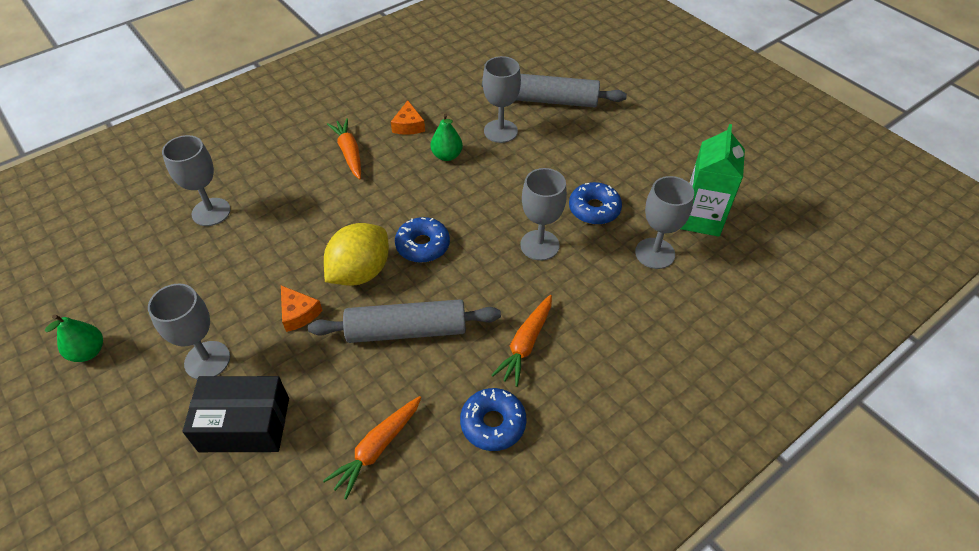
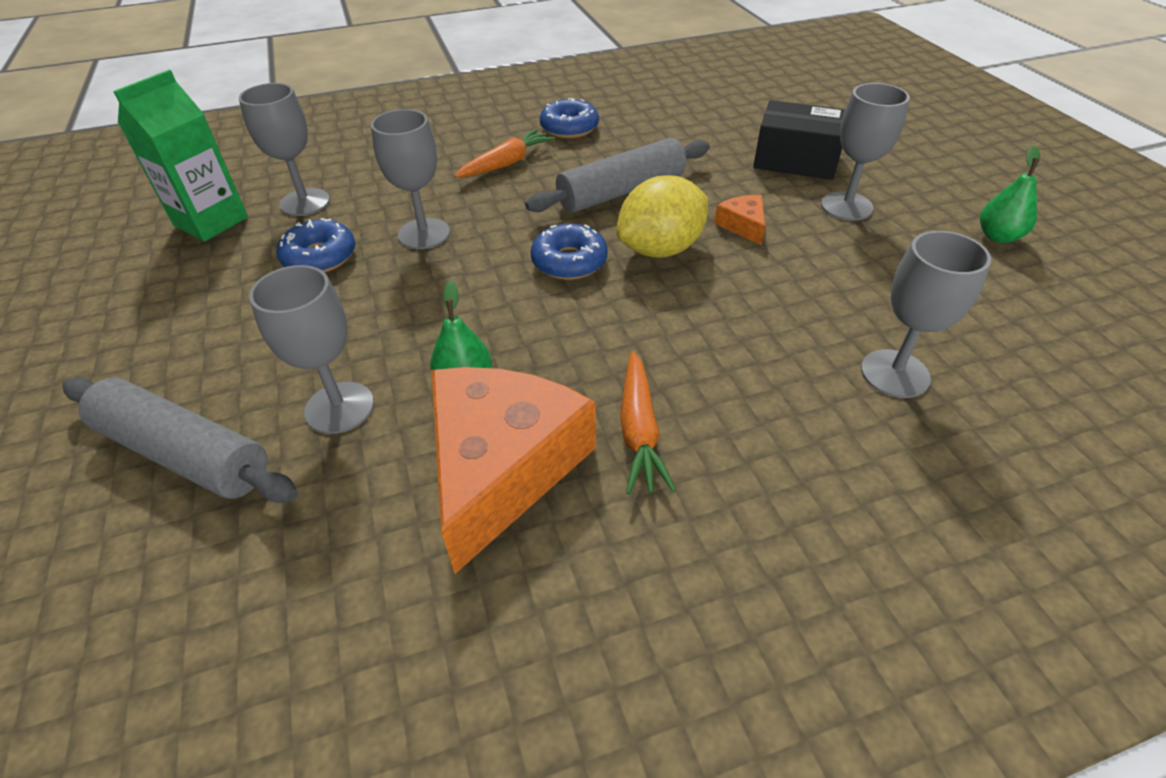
camera: 160 degrees left, 5 degrees down
grey rolling pin [308,299,501,343] -> grey rolling pin turned 45 degrees counterclockwise [525,138,710,213]
orange carrot [323,396,421,499] -> none
orange cheese [391,100,425,135] -> orange cheese [431,367,596,574], size x2.37

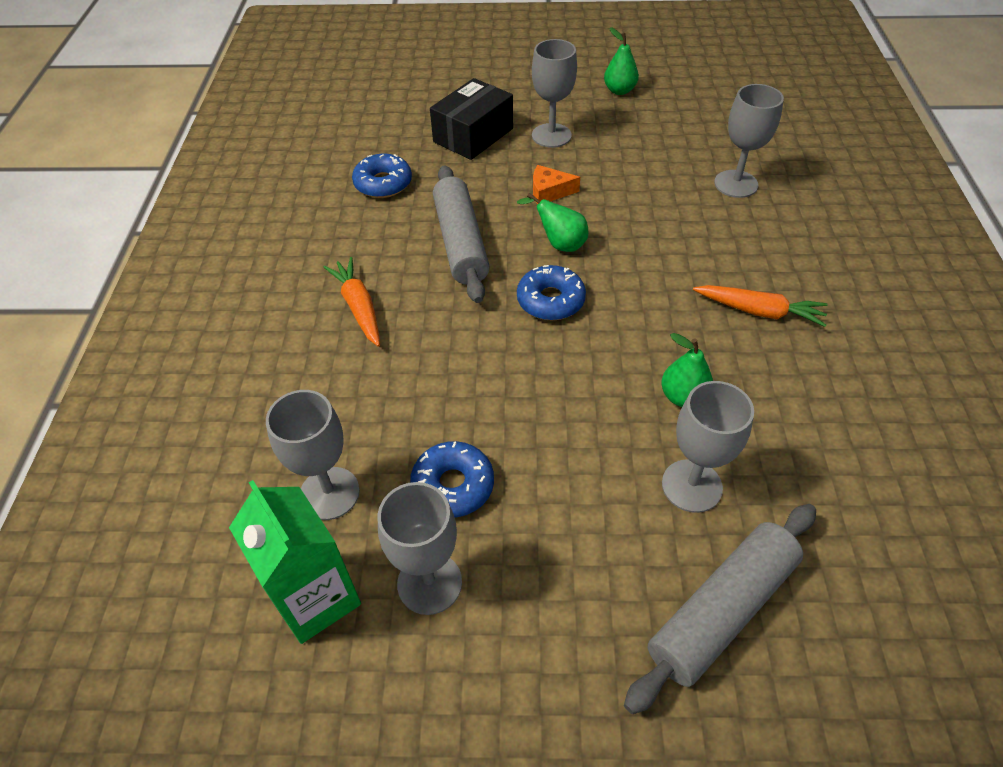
camera: 70 degrees left, 5 degrees up
grey goblet [371,109,450,249] -> grey goblet moved to [378,482,462,615]
orange cheese [431,367,596,574] -> none
blue donut [540,98,599,138] -> blue donut moved to [352,154,412,198]
yellow lemon [616,175,708,258] -> green pear [517,193,589,252]

